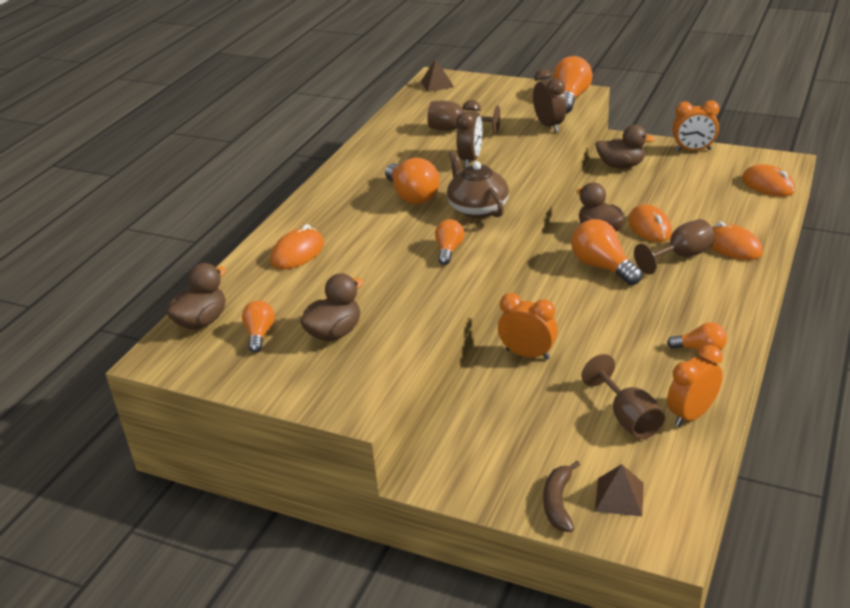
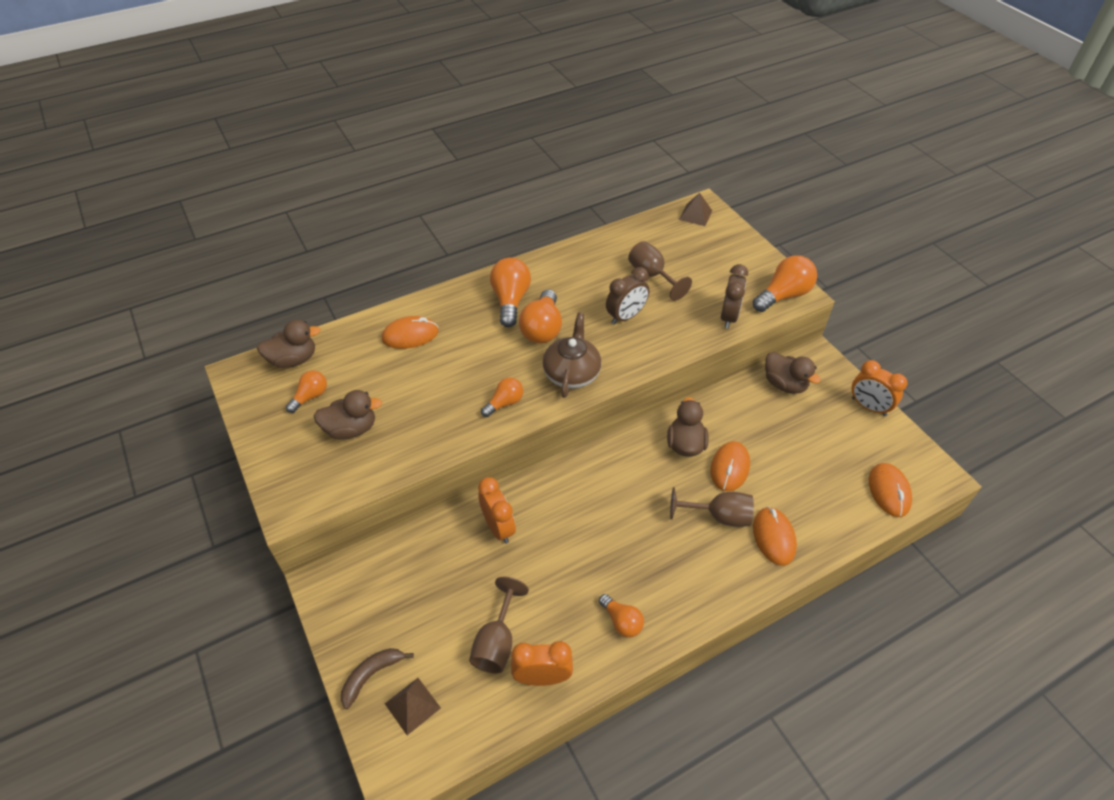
camera: 35 degrees right, 15 degrees up
orange light bulb [571,219,642,285] -> orange light bulb moved to [490,257,531,327]

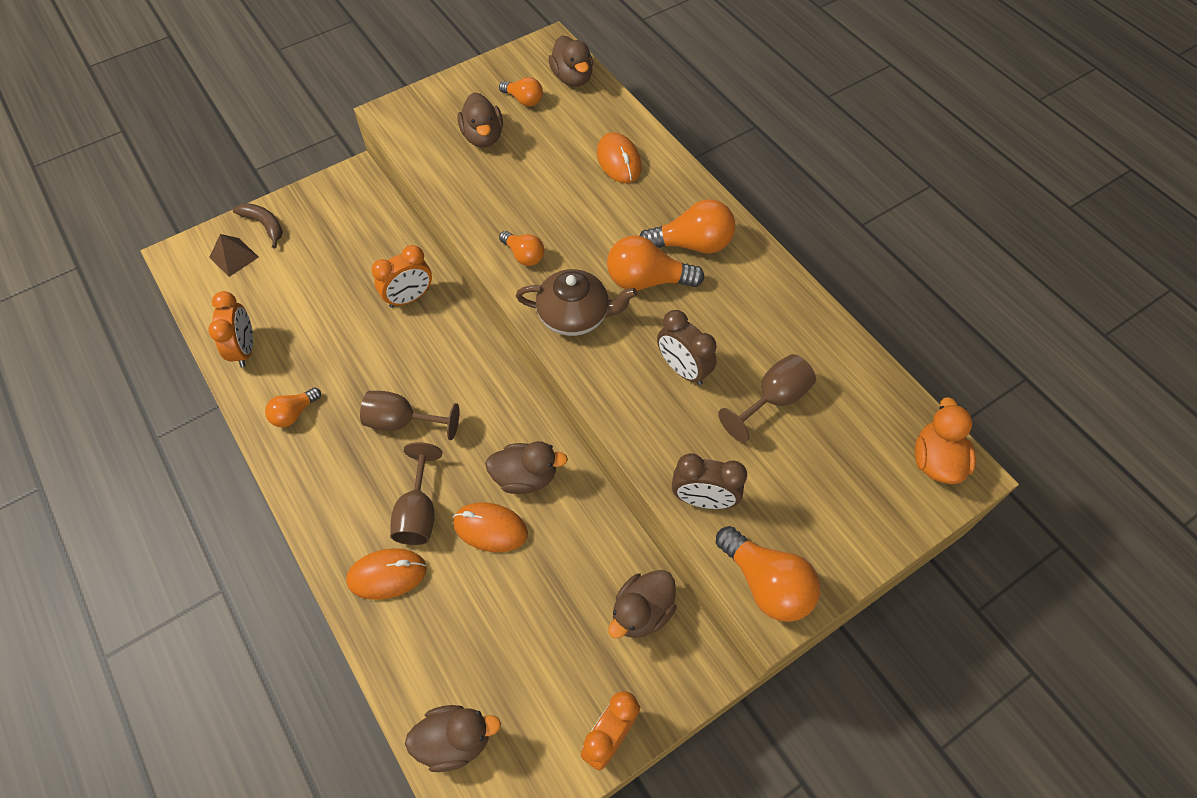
camera: 85 degrees right, 10 degrees up
brown goblet [469,577,529,673] -> brown goblet moved to [360,391,459,440]
brown pyramid [679,193,712,226] -> orange duck [915,397,976,484]
orange mouse [869,463,912,517] -> brown duck [405,705,501,772]

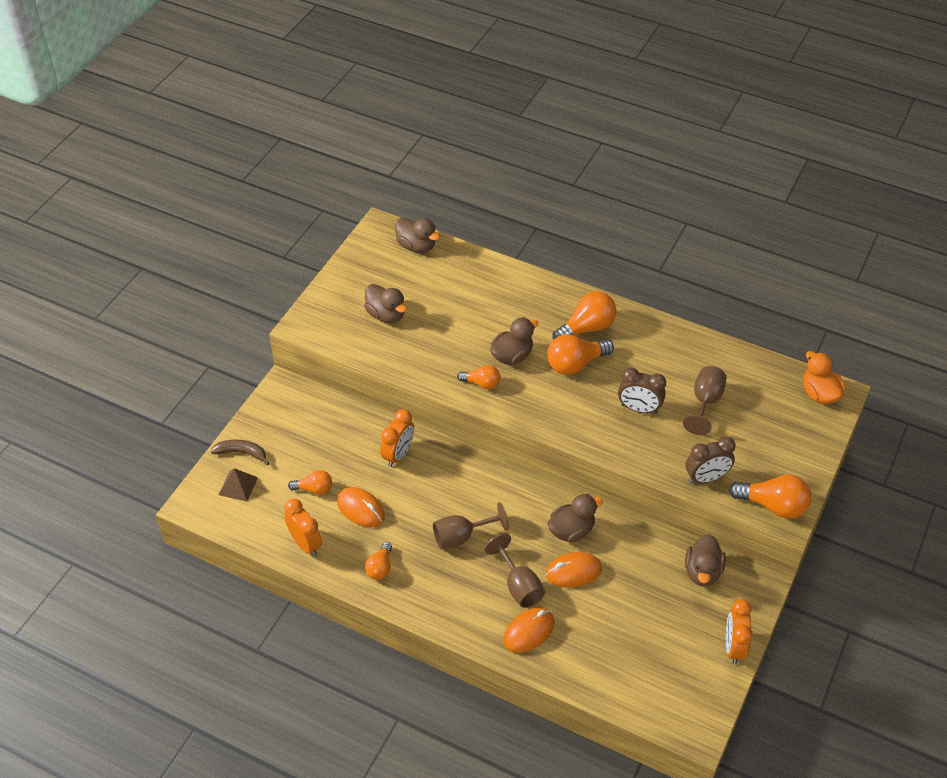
camera: 30 degrees left, 10 degrees down
brown duck [405,705,501,772] -> brown duck moved to [490,317,538,365]
orange light bulb [499,77,543,107] -> orange light bulb moved to [288,470,332,495]
brown teapot [516,269,637,336] -> none
orange mouse [597,132,642,183] -> orange mouse moved to [337,487,385,527]

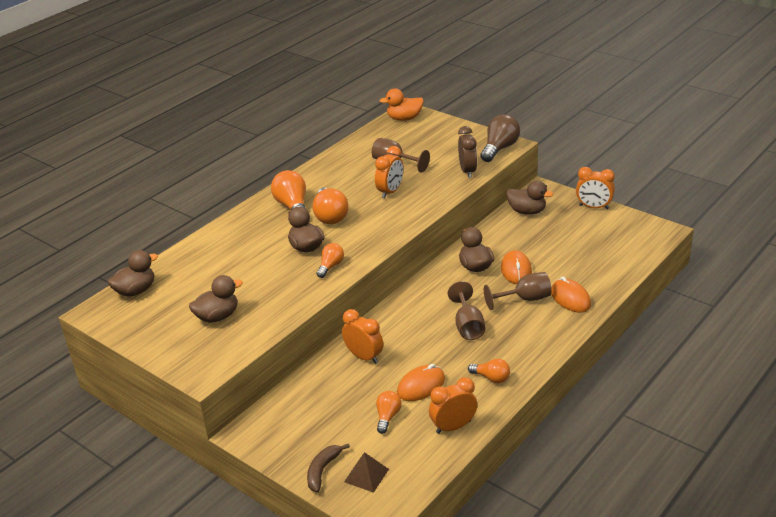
camera: 75 degrees left, 15 degrees down
brown clock [618,367,666,414] -> orange clock [375,146,404,199]
orange light bulb [729,474,812,519] -> brown light bulb [480,114,520,162]

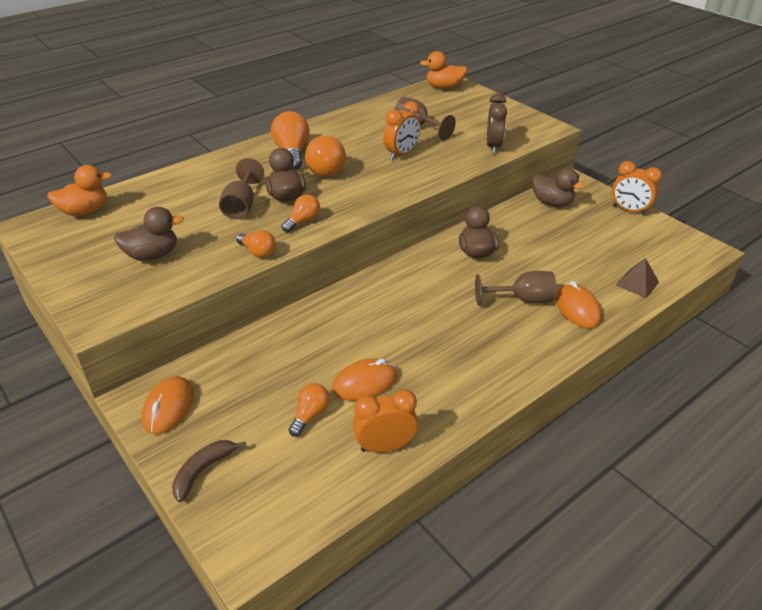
camera: 10 degrees right, 5 degrees up
brown duck [108,250,158,296] -> orange duck [47,165,112,216]
orange clock [342,309,383,364] -> none
brown pyramid [344,452,389,493] -> brown pyramid moved to [616,258,659,298]
brown goblet [448,281,485,340] -> brown goblet moved to [219,158,264,219]
orange light bulb [468,359,510,383] -> orange light bulb moved to [236,230,276,258]
brown light bulb [480,114,520,162] -> none
orange mouse [501,250,532,284] -> orange mouse moved to [142,376,194,434]

